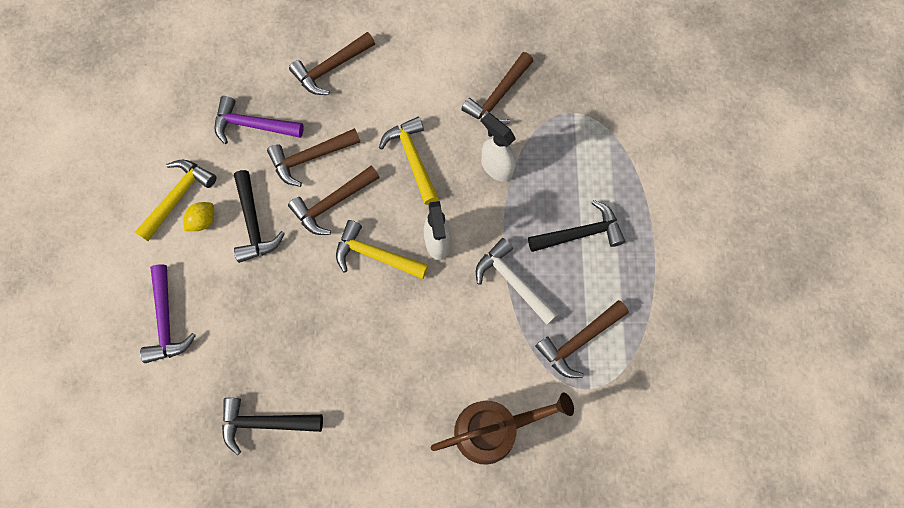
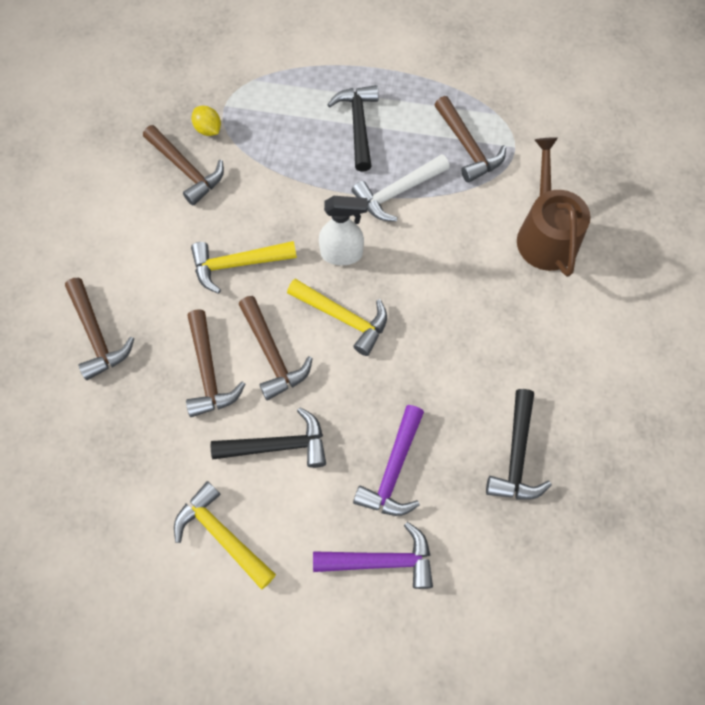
camera: 80 degrees left, 5 degrees down
yellow lemon [184,202,214,231] -> yellow lemon moved to [192,106,221,136]
purple hammer [214,96,304,144] -> purple hammer moved to [353,405,424,516]
yellow hammer [336,220,428,279] -> yellow hammer turned 90 degrees counterclockwise [287,279,387,356]
white spray bottle [481,113,516,182] -> none

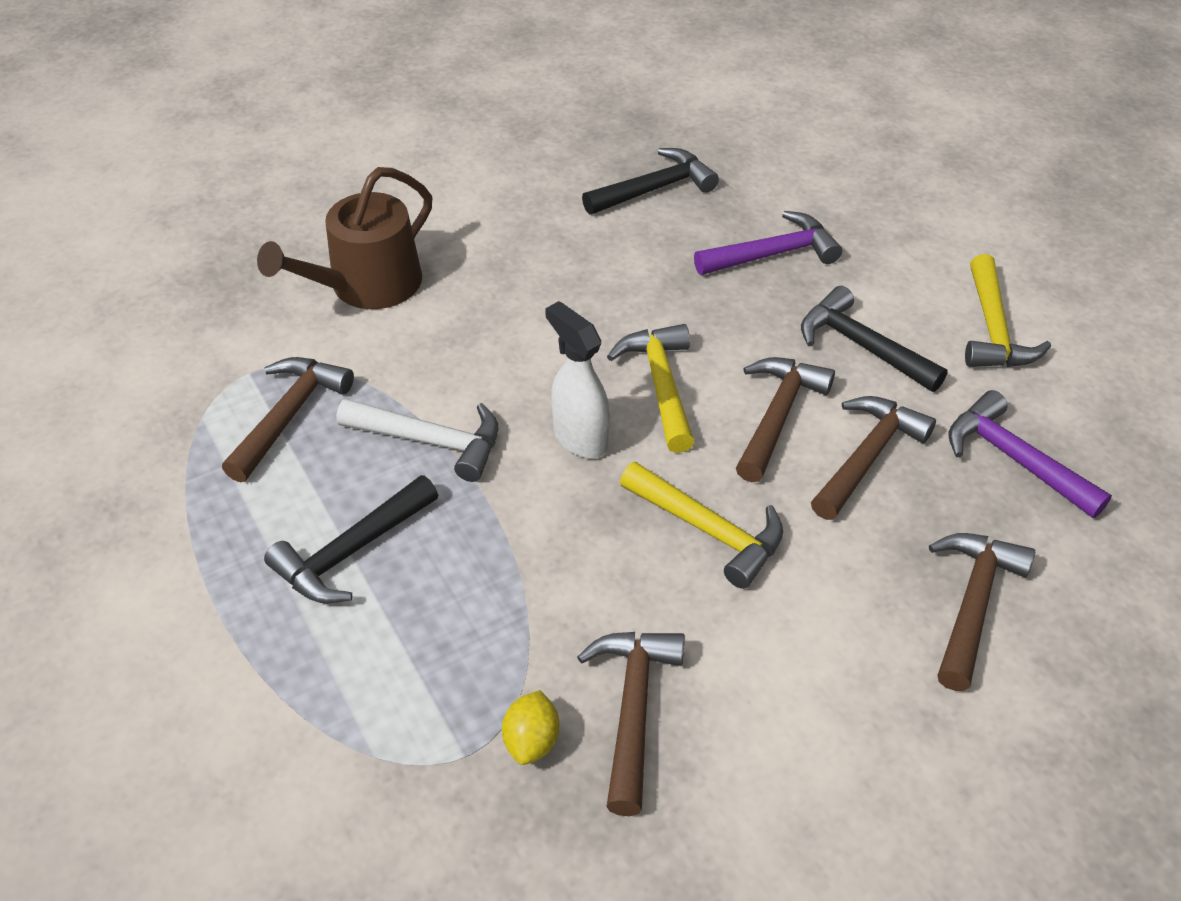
camera: 130 degrees left, 20 degrees down
purple hammer [313,522,433,589] -> purple hammer moved to [948,390,1112,518]

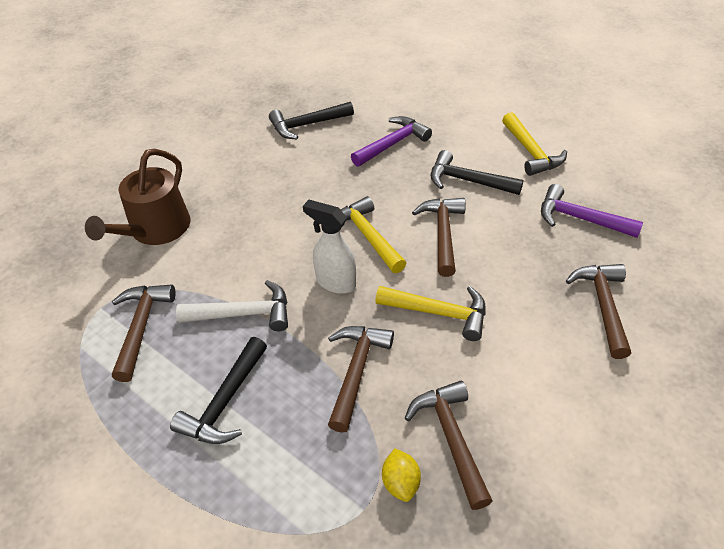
camera: 20 degrees left, 0 degrees up
black hammer [582,148,719,215] -> black hammer turned 150 degrees counterclockwise [269,102,354,139]
brown hammer [811,396,936,520] -> brown hammer moved to [328,326,394,433]

